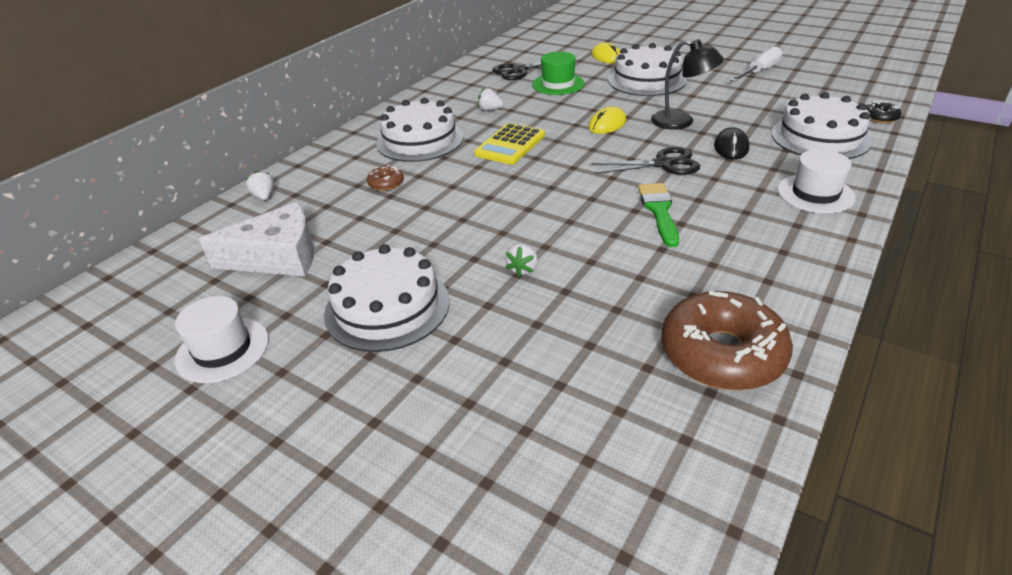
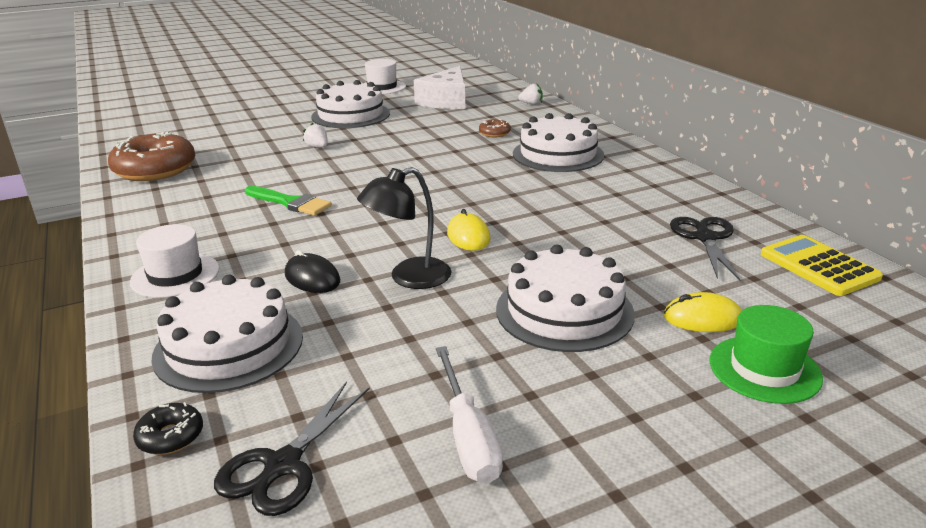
camera: 120 degrees right, 10 degrees down
yellow calculator [474,123,545,165] -> yellow calculator moved to [761,235,883,296]
white strawberry [478,88,504,111] -> none
green hat [532,52,585,95] -> green hat moved to [709,305,823,404]
black scissors [591,147,700,175] -> black scissors moved to [214,381,370,516]

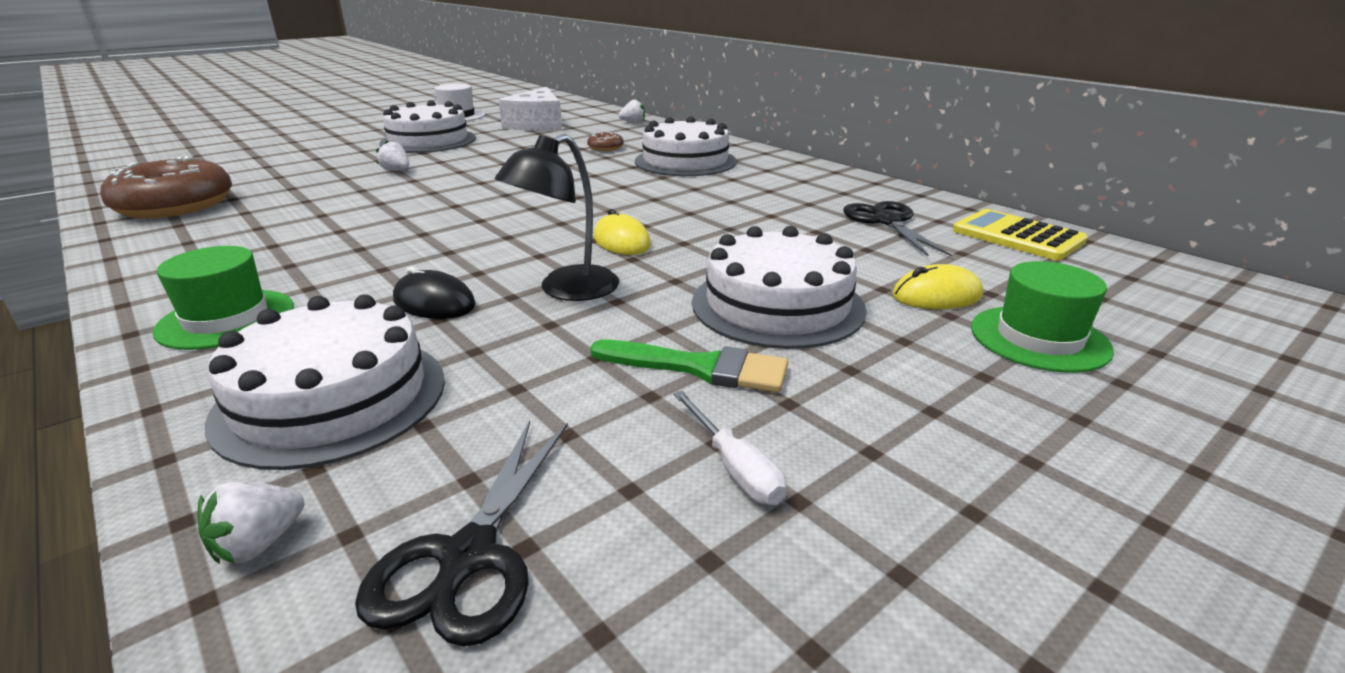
camera: 15 degrees left, 0 degrees up
white hat [130,224,220,298] -> green hat [152,246,294,350]
black donut [133,402,203,455] -> white strawberry [198,482,305,564]
green brush [245,186,332,216] -> green brush moved to [590,340,788,393]
white screwdriver [436,346,503,484] -> white screwdriver [673,391,786,505], size x0.65

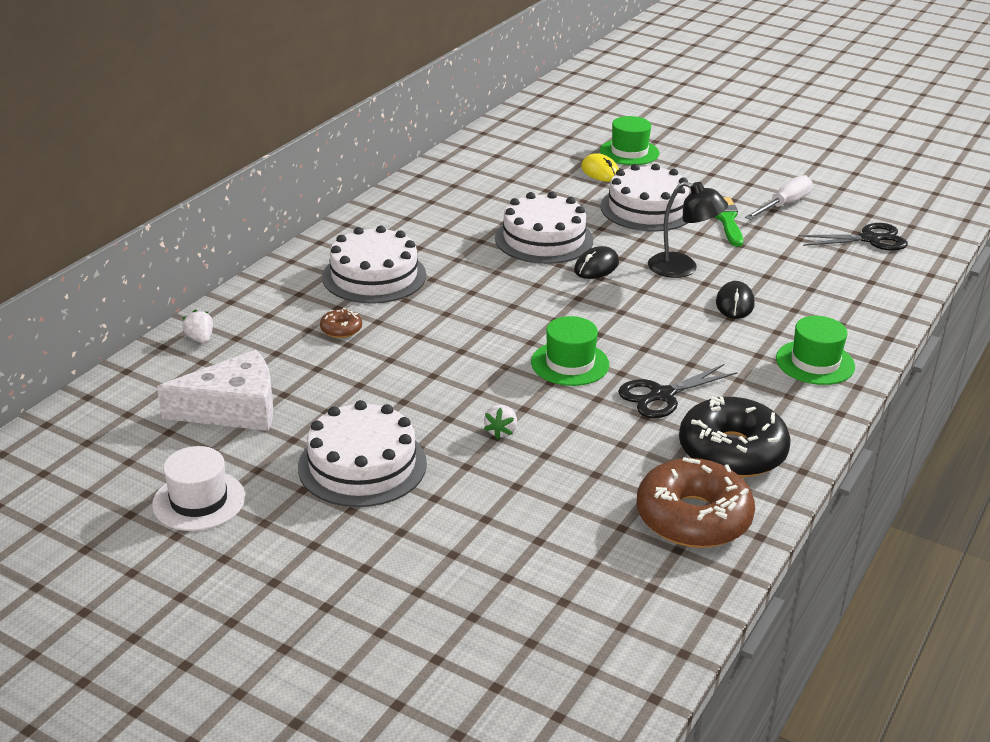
camera: 110 degrees left, 5 degrees up
white strawberry [198,482,305,564] -> none
white cake [205,295,445,470] -> white cake moved to [495,192,593,264]
yellow mouse [594,209,651,255] -> black mouse [574,246,619,279]
white screwdriver [673,391,786,505] -> white screwdriver [745,175,812,220], size x1.53
black scissors [843,201,952,257] -> black scissors moved to [618,364,738,418]
yellow calculator [953,209,1088,260] -> none
none -> green hat [531,316,609,386]
none -> black donut [679,396,791,478]

